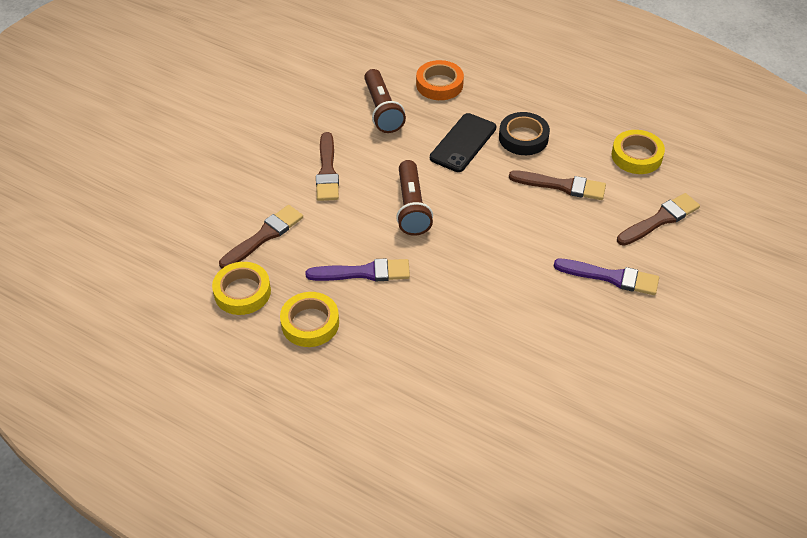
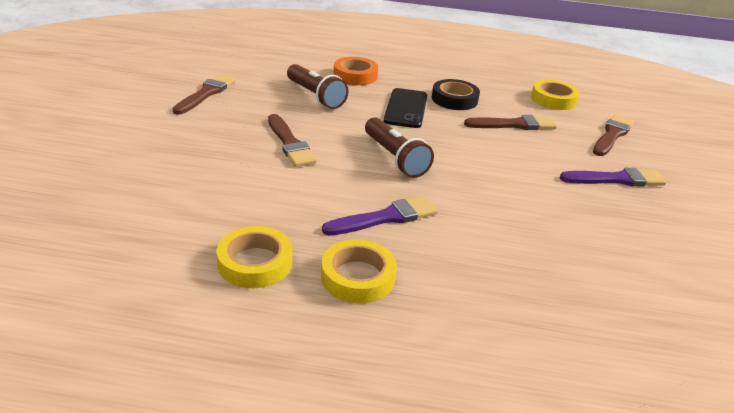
camera: 25 degrees left, 15 degrees down
brown brush [219,205,303,268] -> brown brush moved to [172,74,236,115]

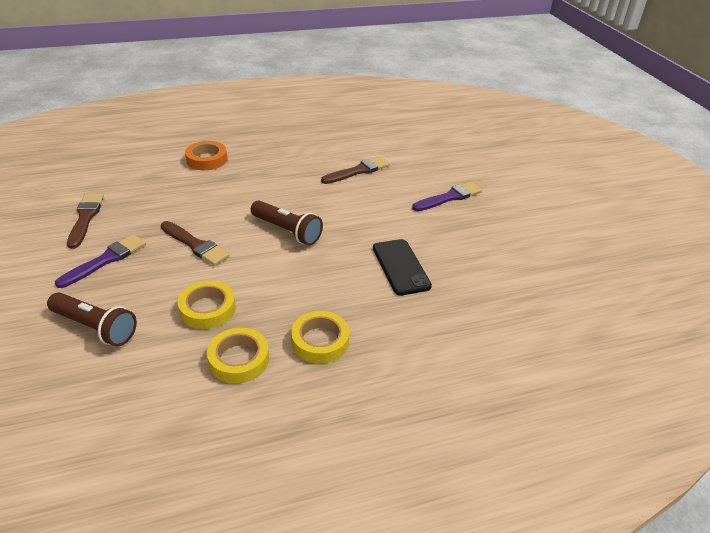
camera: 25 degrees left, 5 degrees up
brown flashlight [287,64,348,109] -> brown flashlight moved to [47,292,137,346]
purple brush [322,196,438,235] -> purple brush moved to [55,234,146,288]
black phone [384,88,427,128] -> black phone moved to [373,239,432,296]
black tape [432,79,480,110] -> none
yellow tape [531,80,580,110] -> yellow tape moved to [178,281,236,329]
brown brush [593,114,634,156] -> none

